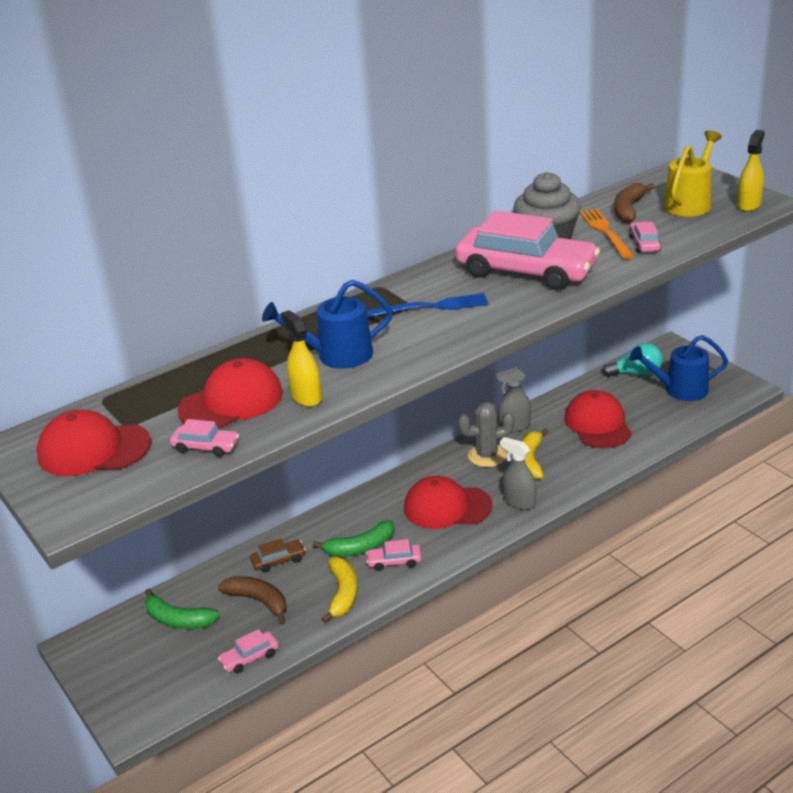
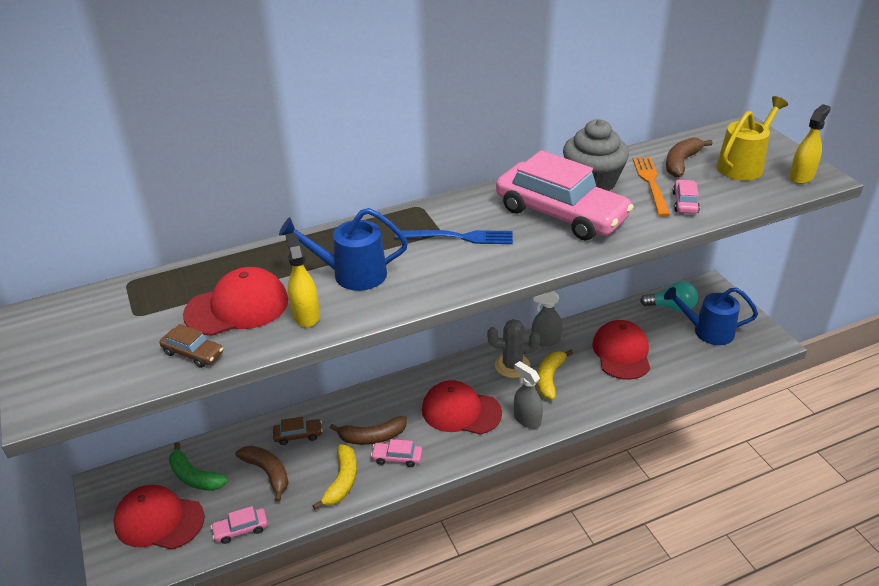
camera: 10 degrees right, 5 degrees up
red cap [37,410,151,476] -> red cap moved to [113,485,205,550]
pink car [170,419,239,457] -> brown car [159,324,223,368]
green banana [313,520,395,557] -> brown banana [330,416,407,445]

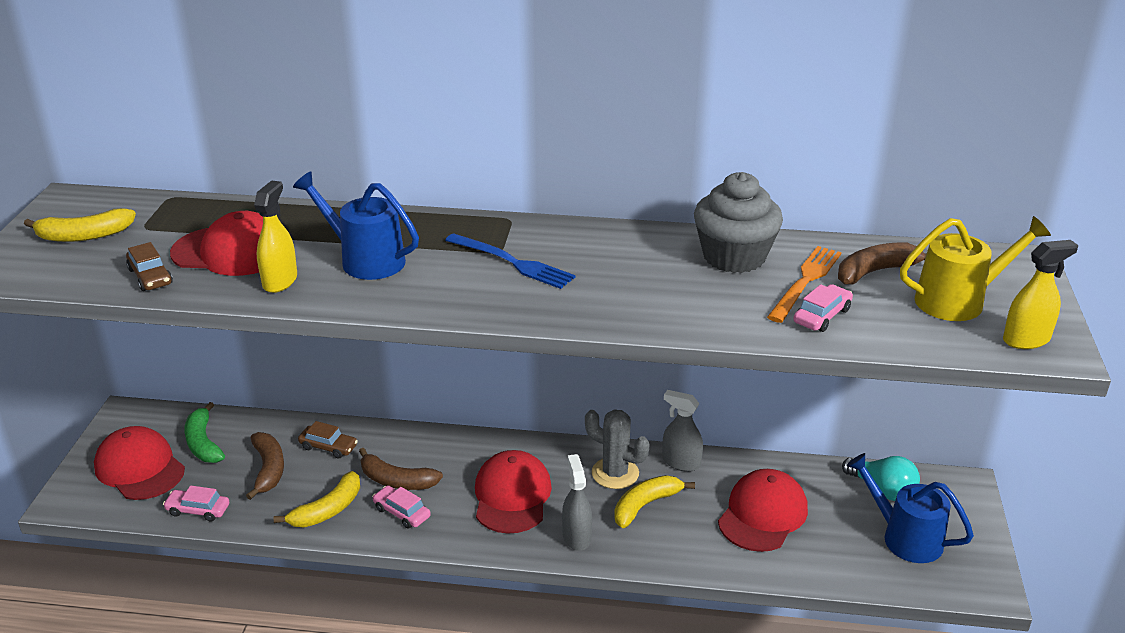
camera: 30 degrees right, 5 degrees down
red cap [422,380,502,434] -> red cap turned 45 degrees clockwise [475,450,552,534]
pink car [496,150,634,240] -> none
none -> yellow banana [24,208,136,242]

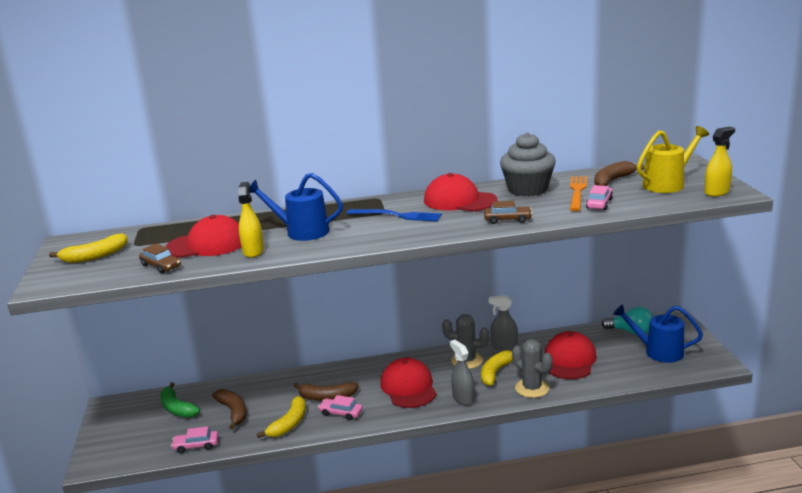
camera: 15 degrees left, 10 degrees down
red cap [94,426,185,500] -> red cap moved to [424,173,497,212]
brown car [298,421,358,459] -> brown car moved to [484,201,532,224]
none -> grey cactus [512,339,553,398]

